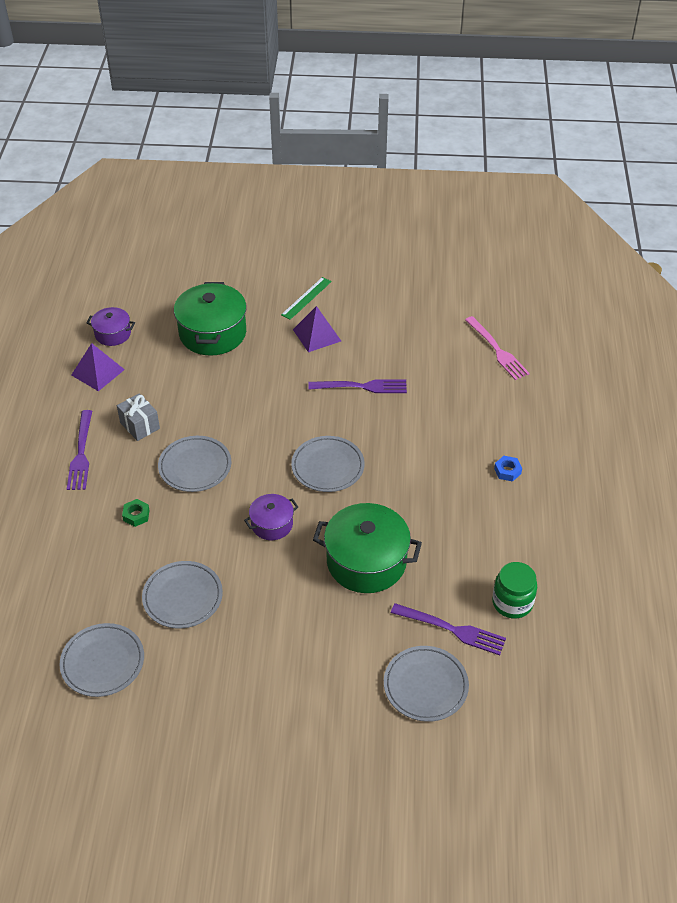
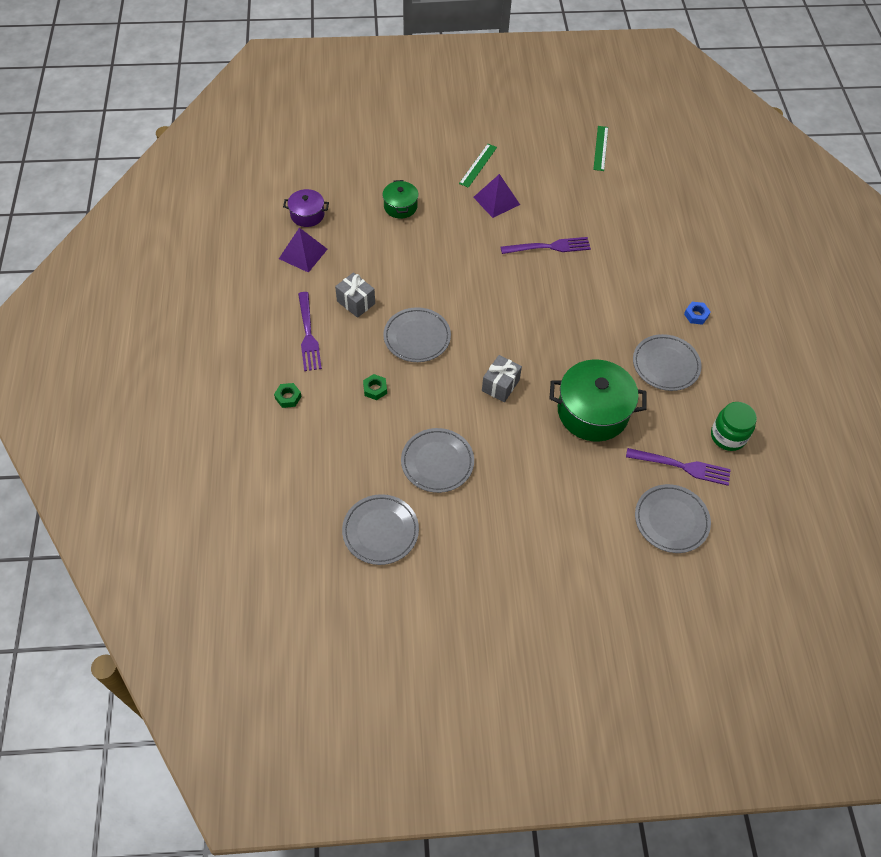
camera: 10 degrees left, 10 degrees up
green pot [174,282,247,356] -> green pot [382,180,419,219], size x0.54
purple pot [244,494,298,540] -> grey gift [482,355,522,402]
grey plate [291,436,365,492] -> grey plate moved to [633,334,702,391]
pink fork [465,316,529,380] -> none
none -> green nut [274,383,302,408]
none -> green ruler [593,126,608,171]

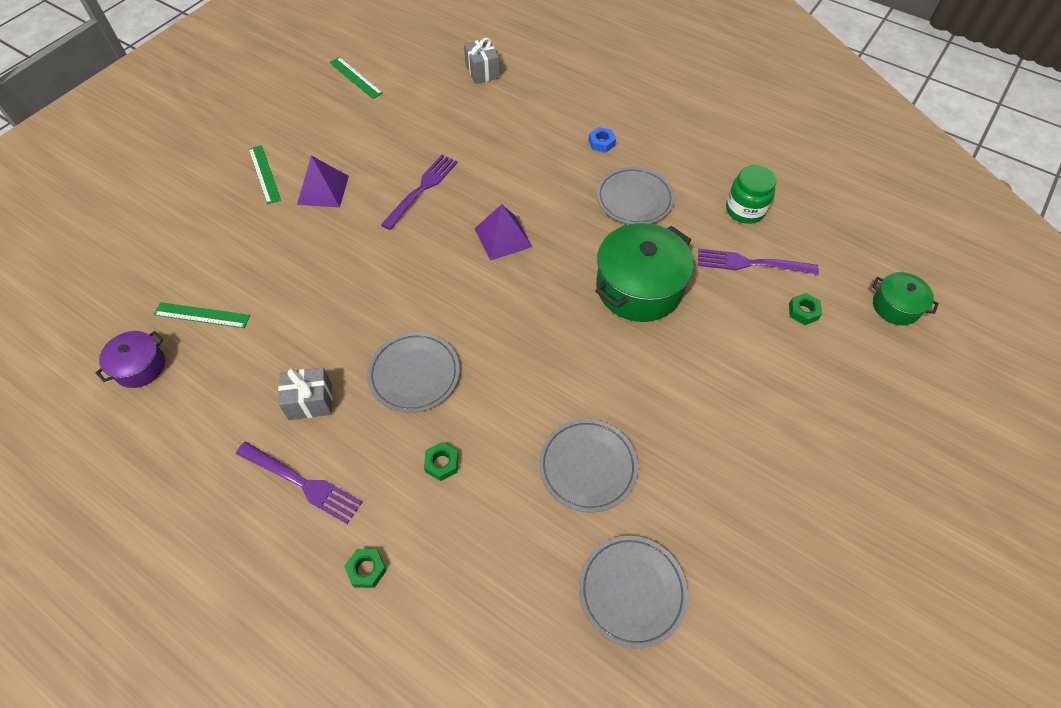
camera: 50 degrees left, 0 degrees up
purple pyramid [279,228,328,273] -> purple pyramid moved to [474,204,532,261]
green pot [382,180,419,219] -> green pot moved to [872,272,939,325]
grey gift [482,355,522,402] -> grey gift moved to [464,38,500,84]
purple fork [626,448,731,486] -> purple fork turned 135 degrees counterclockwise [698,249,819,275]
grey plate [635,484,711,553] -> green nut [789,293,822,325]
none -> green ruler [154,302,250,328]

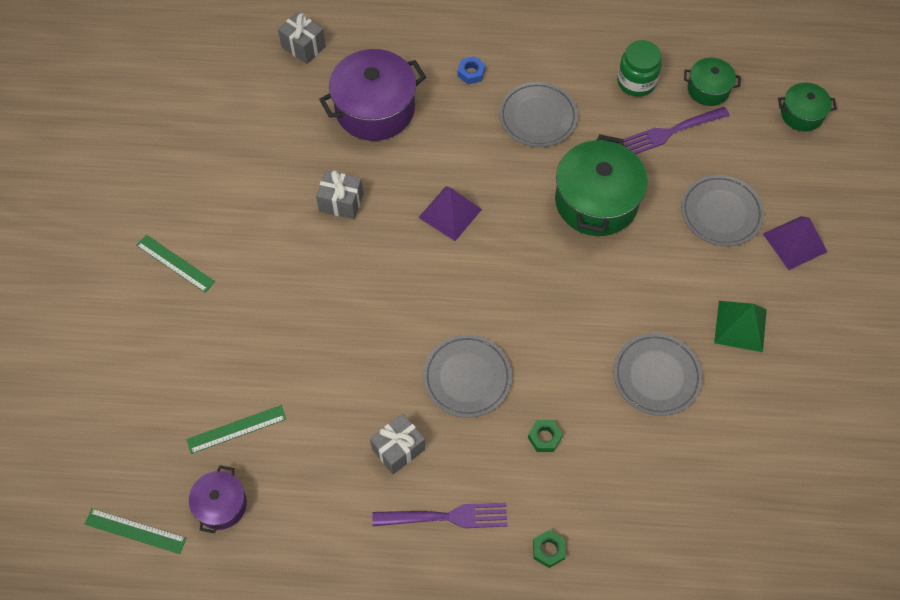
camera: 30 degrees left, 5 degrees up
purple pyramid [297,155,349,207] -> purple pyramid moved to [763,216,827,270]
green ruler [329,57,383,99] -> green ruler moved to [85,508,186,554]
purple fork [381,155,458,230] -> grey gift [316,170,363,219]
grey plate [579,536,688,649] -> grey plate moved to [681,175,764,246]
green nut [789,293,822,325] -> none
none -> purple pot [319,49,426,141]
none -> green pot [684,58,741,106]
none -> green pyramid [714,301,767,352]

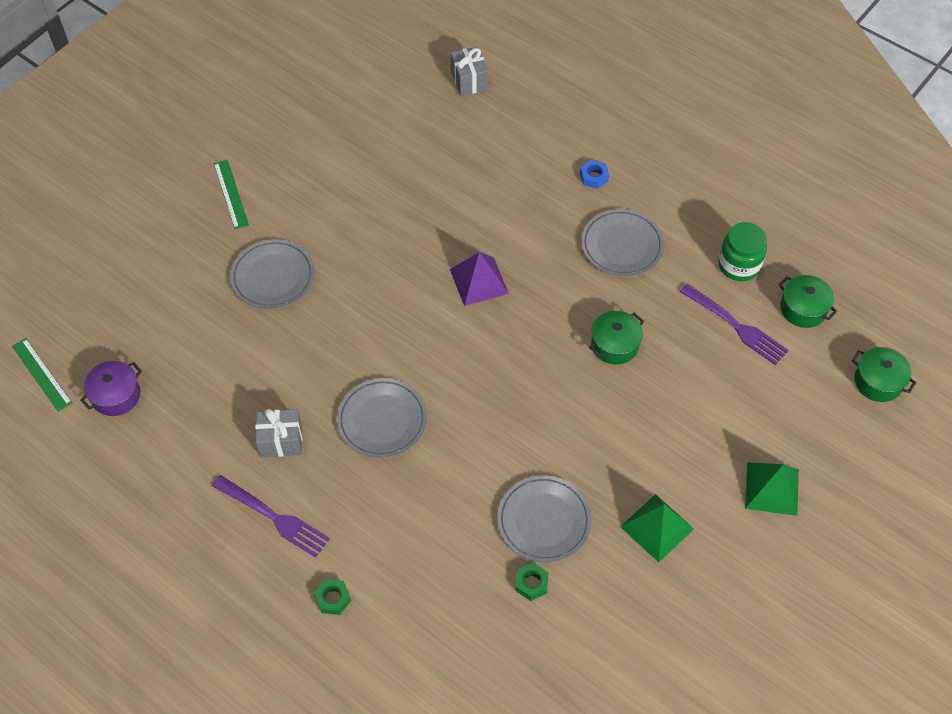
camera: 35 degrees right, 5 degrees down
green ruler [187,405,286,454] -> none
grey gift [316,170,363,219] -> none
purple pot [319,49,426,141] -> none
green nut [528,420,563,452] -> green nut moved to [516,562,549,601]
green pot [555,134,648,236] -> green pot [589,311,644,365], size x0.54
purple fork [623,107,729,154] -> purple fork turned 150 degrees counterclockwise [679,283,789,365]
grey plate [681,175,764,246] -> grey plate moved to [230,239,315,309]
purple pyramid [763,216,827,270] -> green pyramid [745,462,799,516]

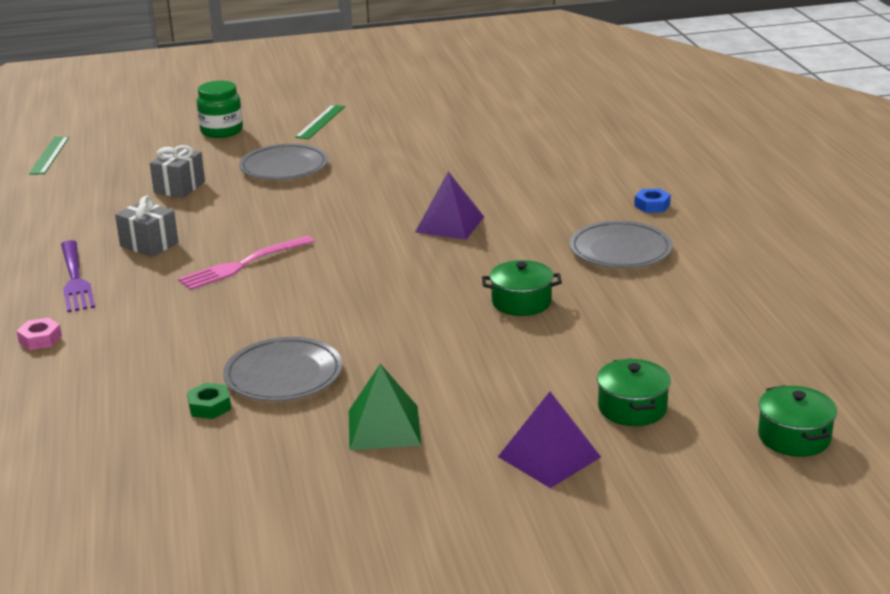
camera: 40 degrees right, 30 degrees down
purple pot [80,361,142,416] -> none
green nut [314,579,351,615] -> pink nut [17,318,62,350]
grey plate [337,378,427,458] -> pink fork [178,236,315,290]
grey gift [451,46,488,96] -> grey gift moved to [150,145,205,198]
purple fork [679,283,789,365] -> none
green jar [718,222,767,281] -> green jar moved to [197,81,243,138]
green pyramid [745,462,799,516] -> purple pyramid [498,392,601,488]
green pot [779,275,837,328] -> green pot moved to [597,359,671,426]

